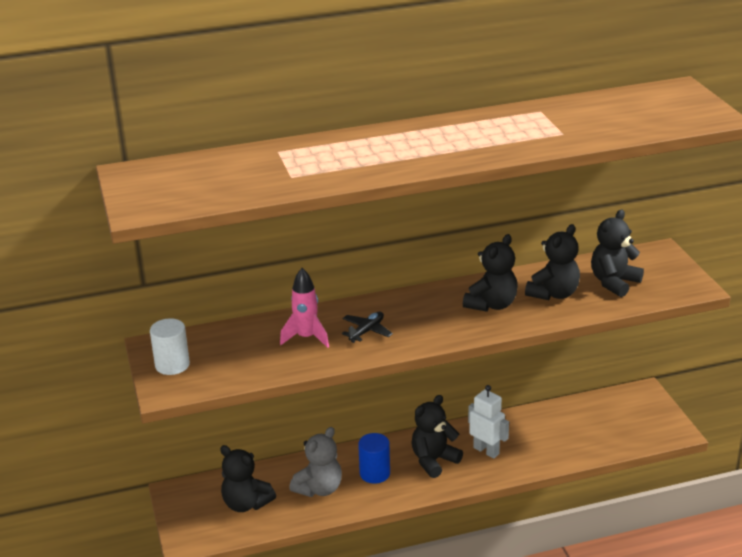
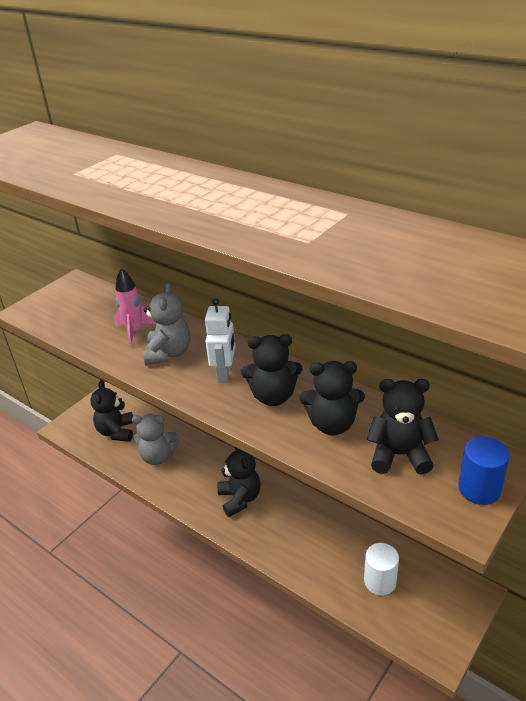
camera: 55 degrees right, 5 degrees up
white cylinder [150,318,190,375] -> white cylinder moved to [364,543,399,595]
black plane [342,312,393,343] -> grey teddy bear [143,283,190,365]
blue cylinder [358,433,390,484] -> blue cylinder moved to [458,437,510,505]
black teddy bear [411,395,463,478] -> black teddy bear turned 60 degrees clockwise [217,447,261,517]
white robot [468,385,509,459] -> white robot moved to [205,298,235,383]

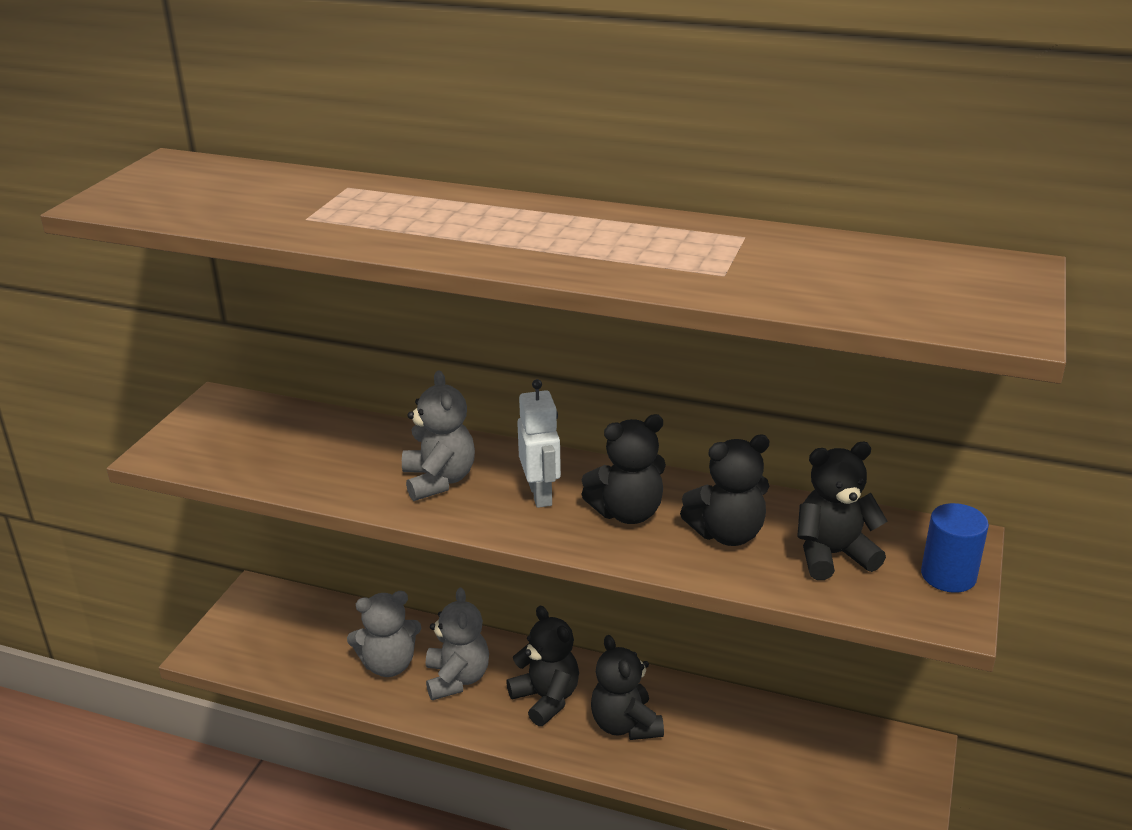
camera: 20 degrees left, 5 degrees down
black teddy bear [91,380,133,442] -> black teddy bear moved to [591,635,664,740]
pink rocket [114,268,156,347] -> none
white cylinder [364,543,399,595] -> none
none -> grey teddy bear [426,588,489,700]

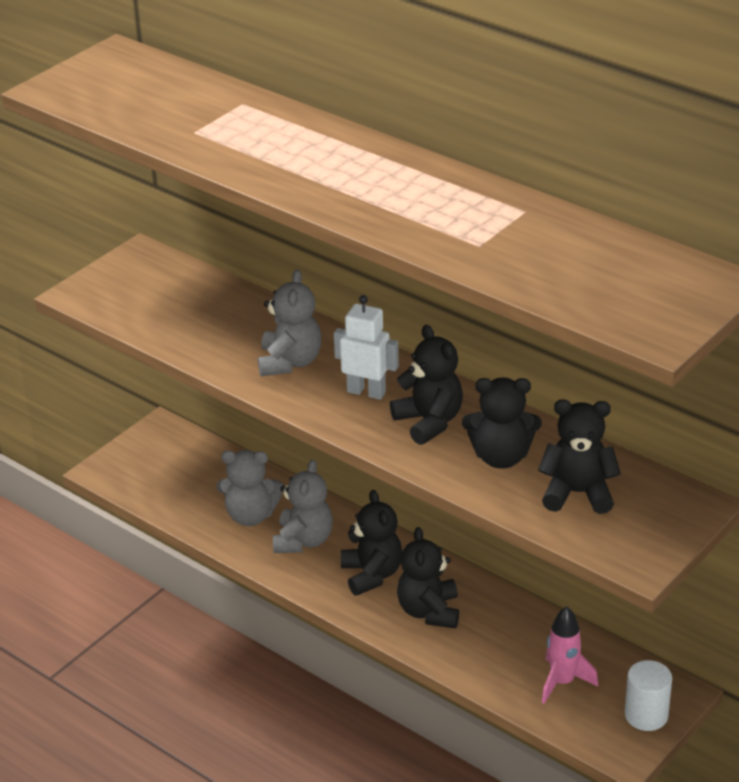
camera: 20 degrees right, 5 degrees up
white robot [517,379,561,508] -> white robot turned 75 degrees counterclockwise [334,295,399,400]
black teddy bear [581,414,666,524] -> black teddy bear turned 120 degrees counterclockwise [390,325,463,445]
blue cylinder [921,503,989,593] -> none
none -> pink rocket [542,606,598,704]
none -> white cylinder [625,660,672,731]

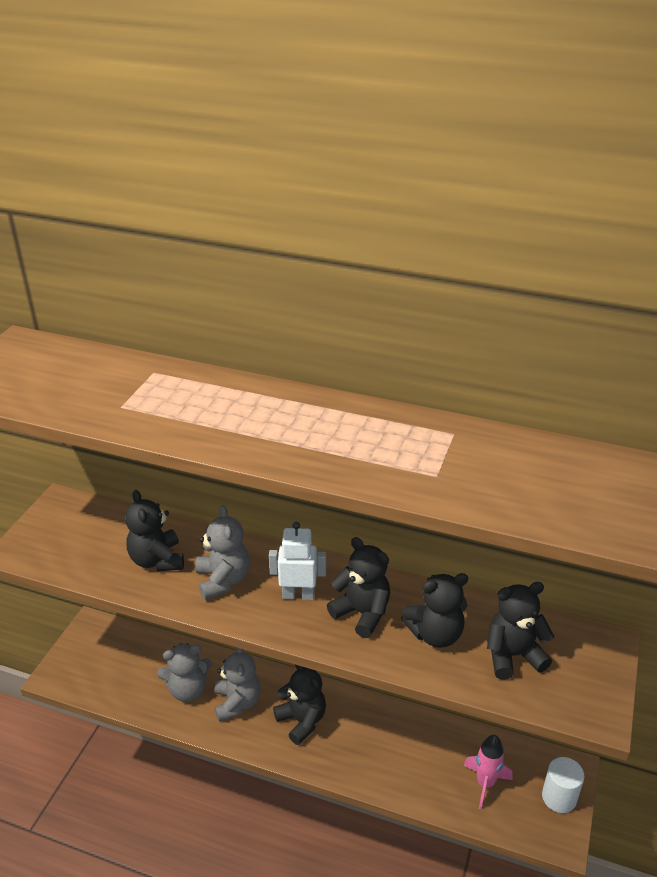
camera: 20 degrees left, 0 degrees up
black teddy bear [397,527,459,628] -> black teddy bear moved to [125,490,184,571]

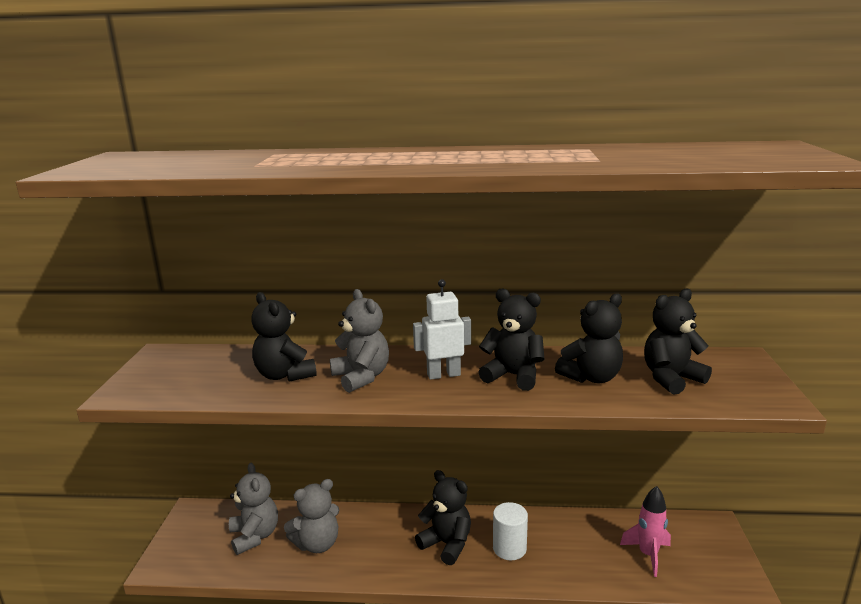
camera: 15 degrees left, 15 degrees down
grey teddy bear [215,647,261,722] -> grey teddy bear moved to [229,463,278,555]
white cylinder [542,757,584,813] -> white cylinder moved to [493,502,528,560]

